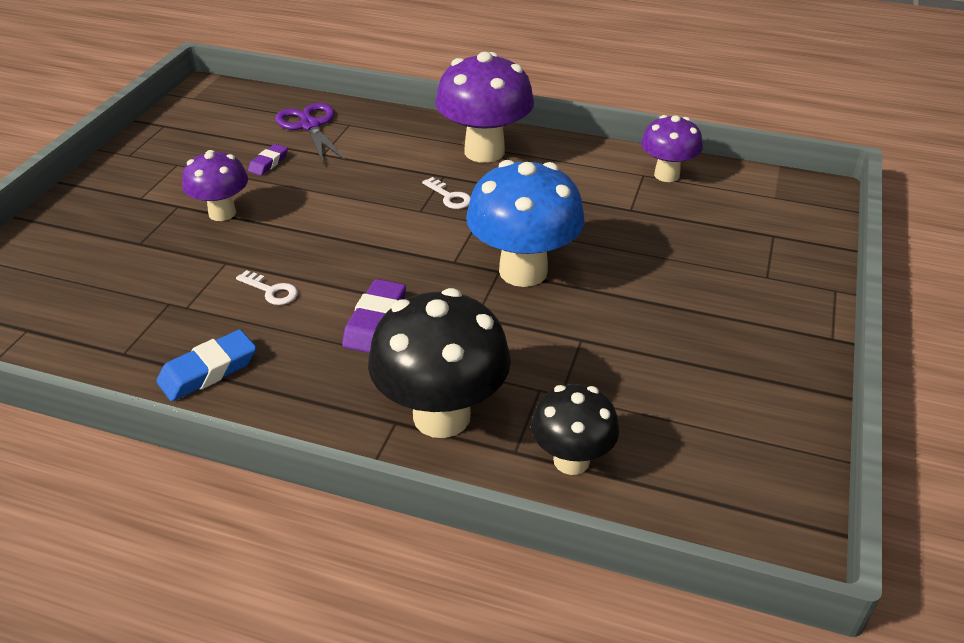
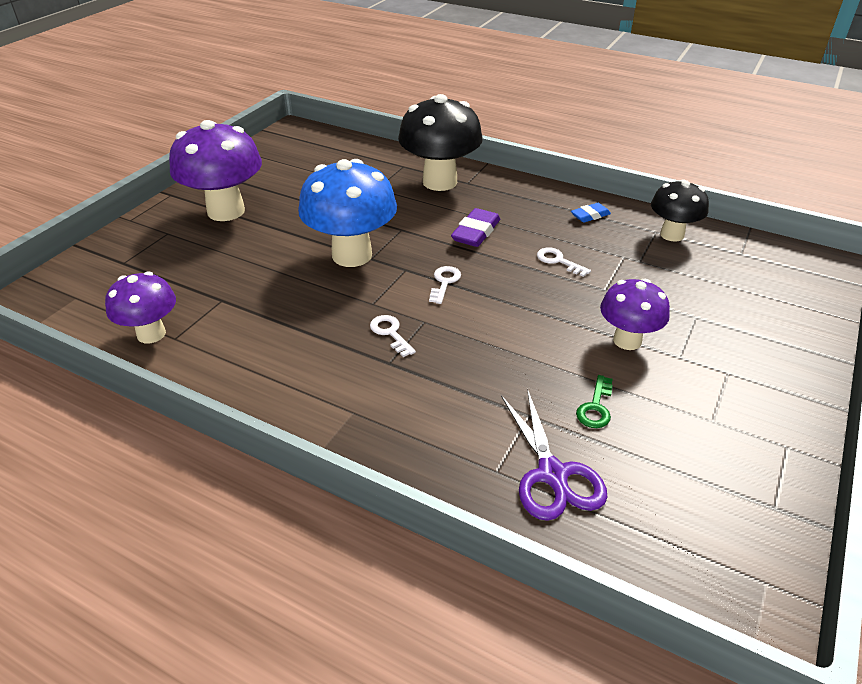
camera: 170 degrees left, 0 degrees up
blue eraser [156,330,256,401] -> blue eraser [571,203,611,223], size x0.62
purple eraser [248,144,288,176] -> green key [576,375,613,428]
purple mushroom [435,52,534,163] -> purple mushroom moved to [169,120,262,221]
black mushroom [531,384,619,475] -> black mushroom moved to [651,179,709,242]
none -> white key [429,266,461,304]

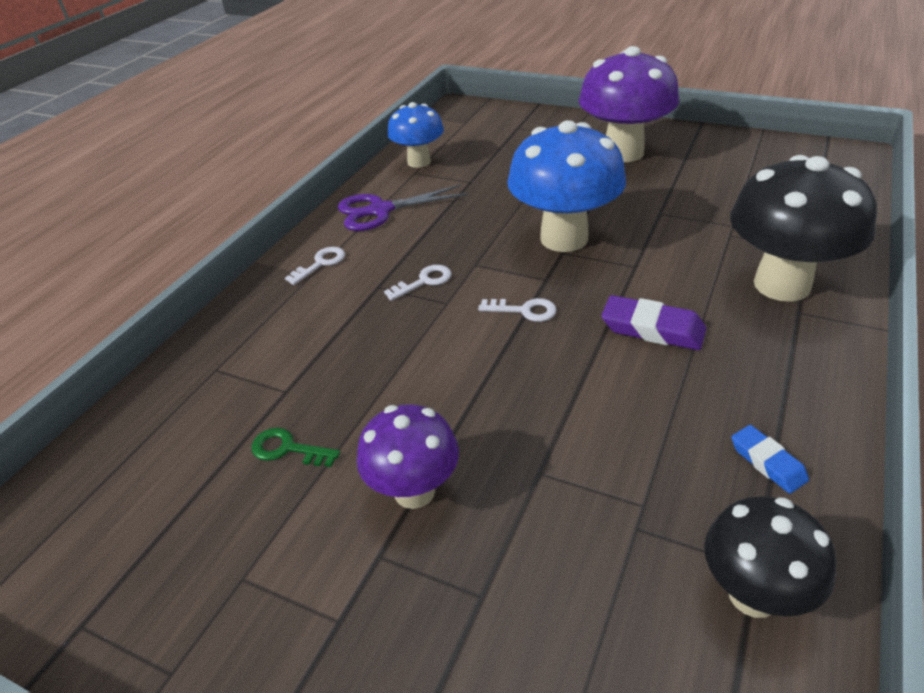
camera: 90 degrees right, 0 degrees up
purple mushroom [105,272,176,343] -> blue mushroom [387,102,444,168]
purple scissors [501,388,607,521] -> purple scissors moved to [338,184,468,231]
white key [537,247,591,277] -> white key moved to [285,247,345,285]

